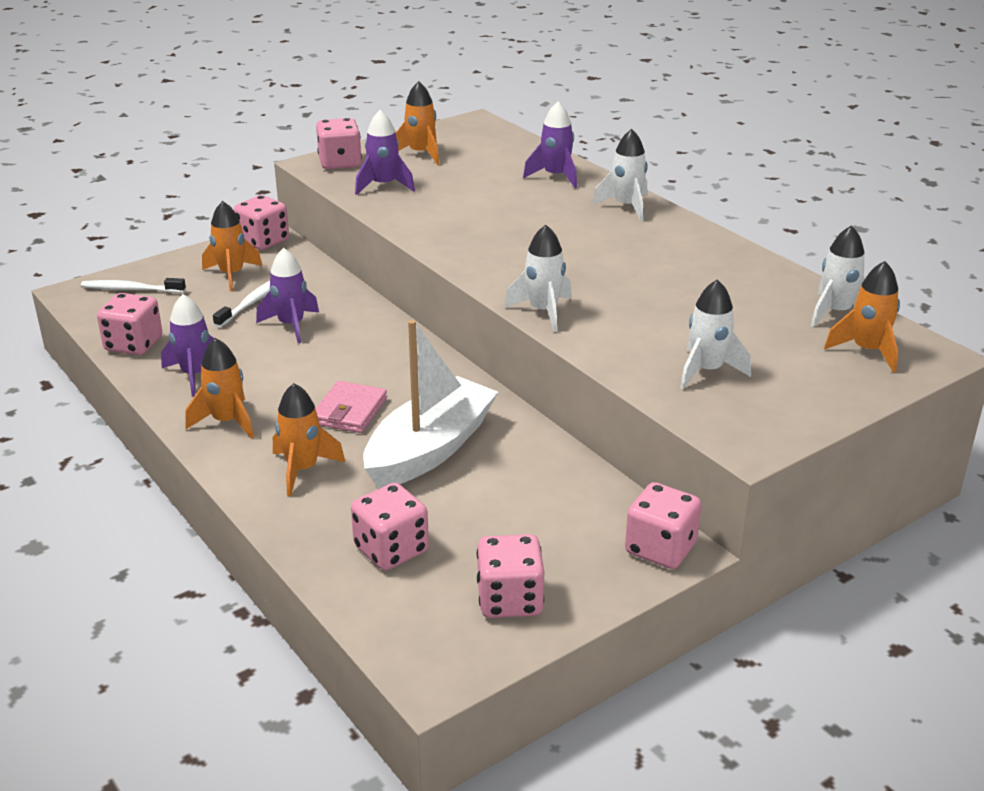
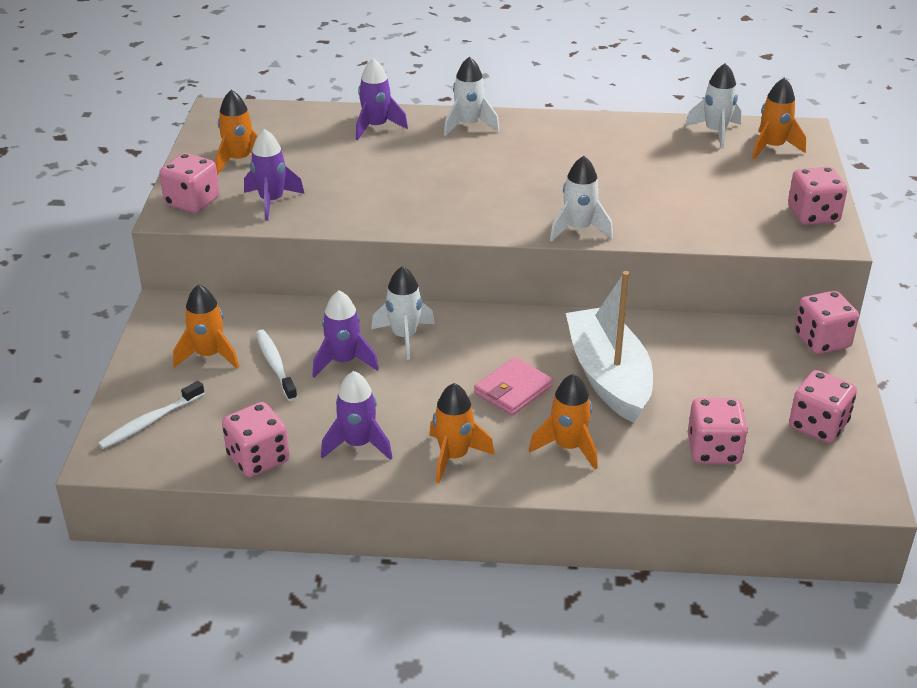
camera: 50 degrees left, 5 degrees up
pink dice [234,195,289,250] -> pink dice moved to [788,167,847,225]
pink wallet [315,381,387,433] -> pink wallet turned 75 degrees clockwise [474,357,553,415]
white rocket [680,279,751,389] -> white rocket moved to [371,266,435,360]

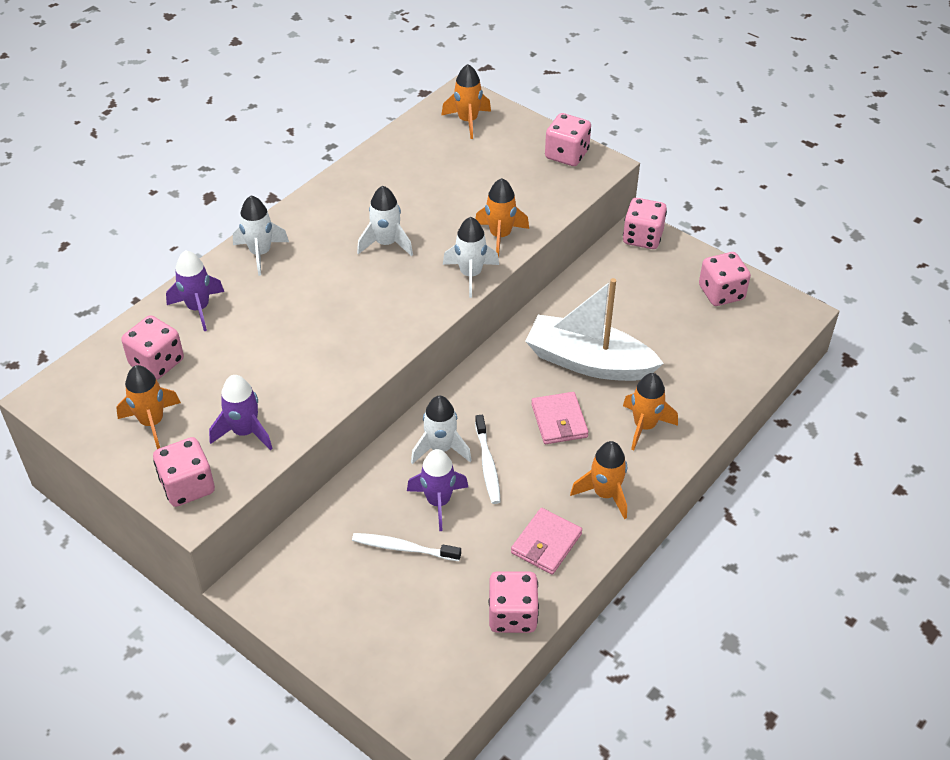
camera: 55 degrees left, 10 degrees up
white toothbrush [98,381,205,449] -> white toothbrush moved to [475,415,501,504]
orange rocket [173,284,239,369] -> orange rocket moved to [475,178,529,258]
purple rocket [321,371,393,460] -> pink wallet [511,508,582,575]
white rocket [685,63,741,149] -> white rocket moved to [357,186,413,256]
pink dice [688,398,748,464] -> pink dice moved to [121,315,184,380]

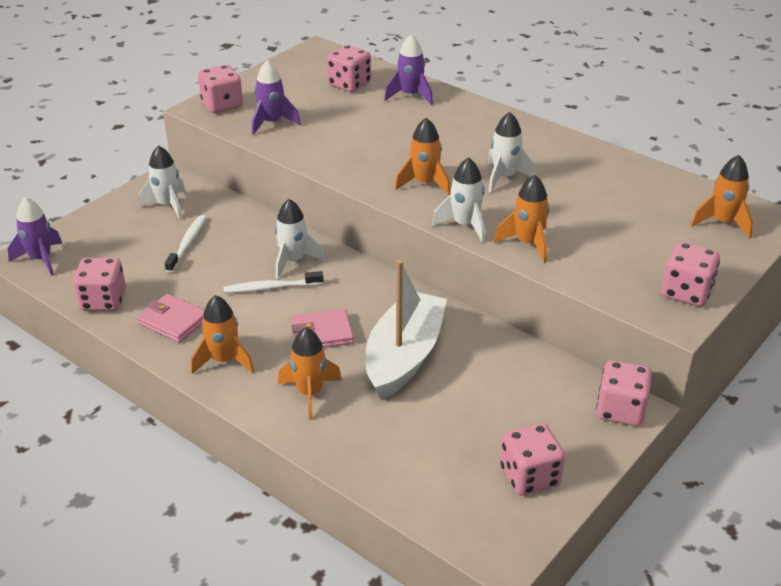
camera: 90 degrees right, 10 degrees down
orange rocket [116,365,181,449] -> orange rocket moved to [395,118,450,195]
white rocket [233,195,289,276] -> white rocket moved to [138,145,185,220]
purple rocket [407,449,468,531] -> purple rocket moved to [8,197,62,276]

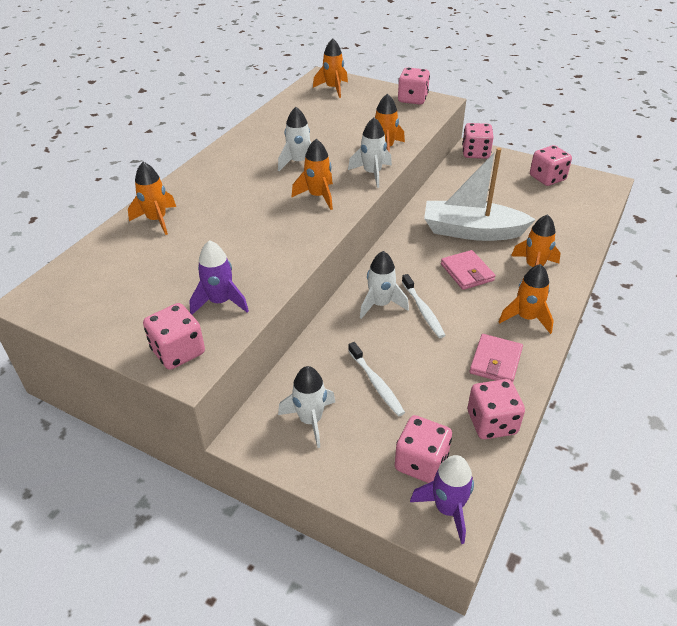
camera: 100 degrees left, 5 degrees up
white toothbrush [165,215,206,273] -> white toothbrush turned 120 degrees counterclockwise [348,342,405,417]
pink dice [327,45,371,92] -> pink dice moved to [395,415,452,483]
purple rocket [384,34,433,105] -> orange rocket [128,162,176,235]

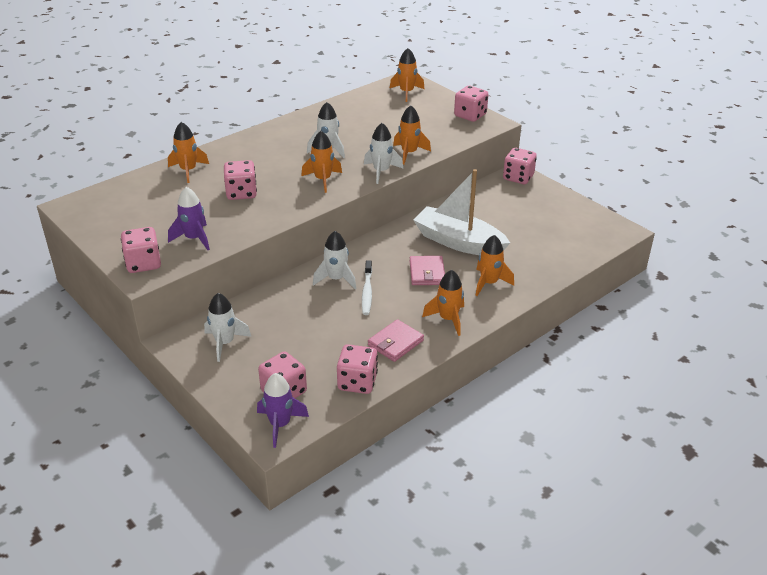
camera: 20 degrees right, 5 degrees down
white toothbrush [348,342,405,417] -> none
pink dice [530,145,572,186] -> pink dice moved to [224,160,257,200]

